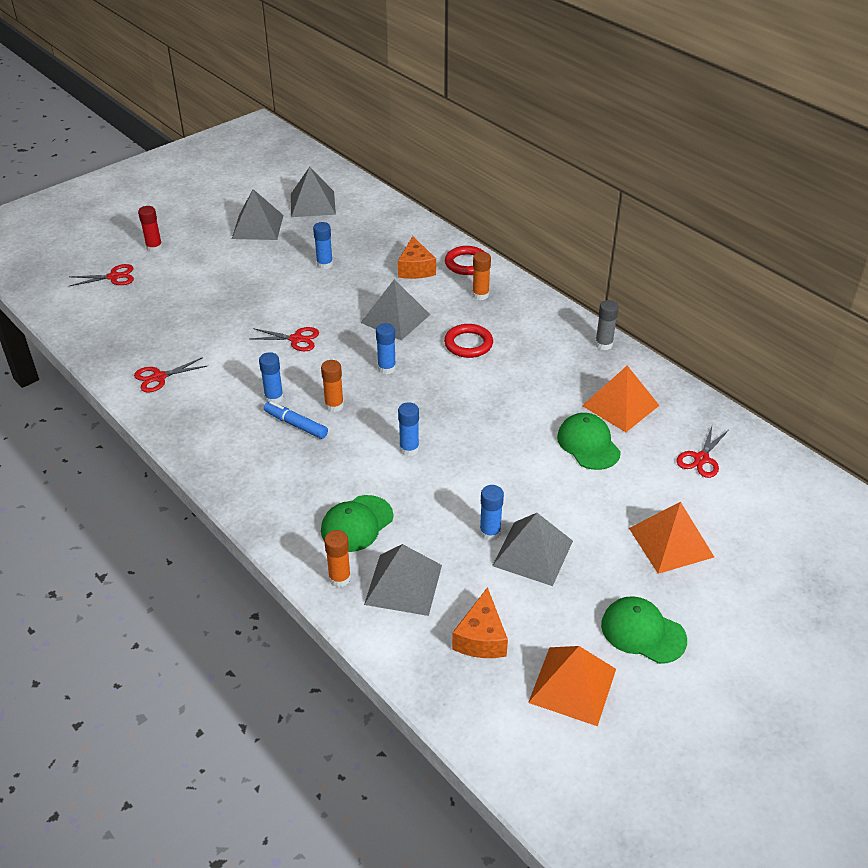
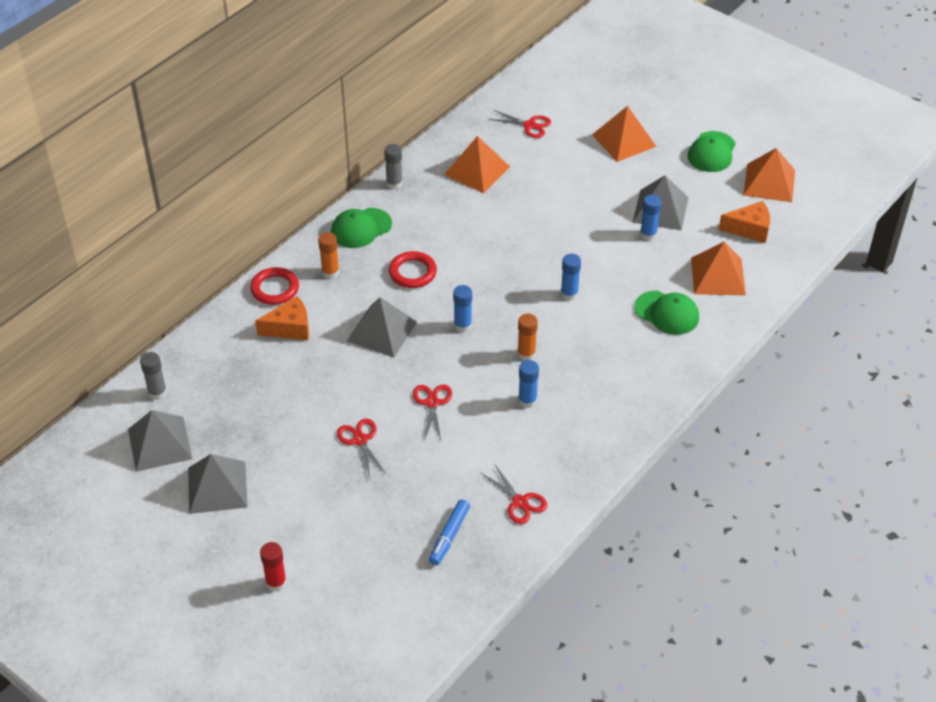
camera: 100 degrees left, 5 degrees up
red scissors [70,264,134,286] -> red scissors moved to [337,419,386,478]
blue marker [264,401,328,439] -> blue marker moved to [429,499,470,565]
blue glue stick [313,222,333,269] -> none
orange glue stick [324,530,351,587] -> none
grey pyramid [364,544,442,616] -> orange pyramid [691,242,746,296]
green cap [557,413,621,470] -> green cap moved to [331,208,392,248]
none -> grey glue stick [140,352,167,400]

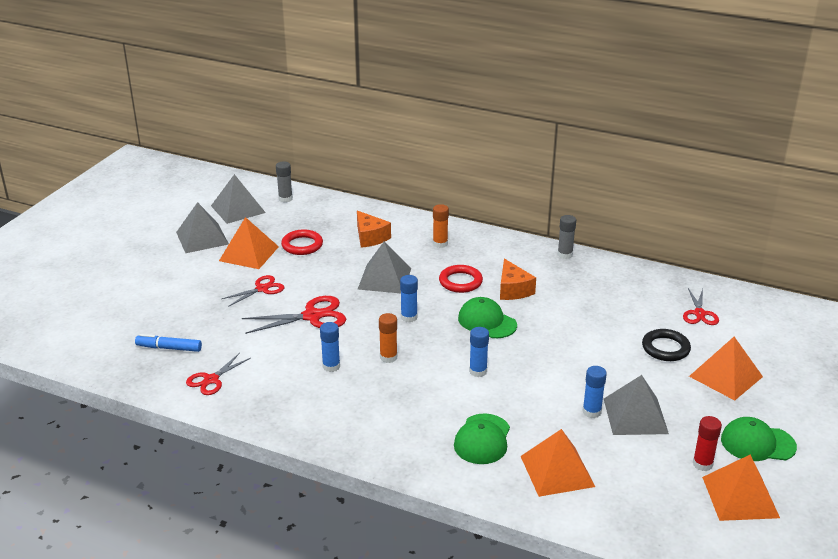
camera: 75 degrees right, 15 degrees down
red ring [250,267,299,305] -> red ring moved to [281,229,323,255]
red glue stick [260,542,287,591] -> red glue stick moved to [693,416,722,471]
green cap [331,208,392,248] -> green cap moved to [458,297,517,338]
red scissors [413,385,452,441] -> red scissors [242,296,346,334], size x1.56
orange pyramid [444,136,510,193] -> orange pyramid moved to [219,217,279,269]
orange cheese [719,201,770,243] -> orange cheese moved to [500,259,536,300]
none -> black ring [642,329,691,361]

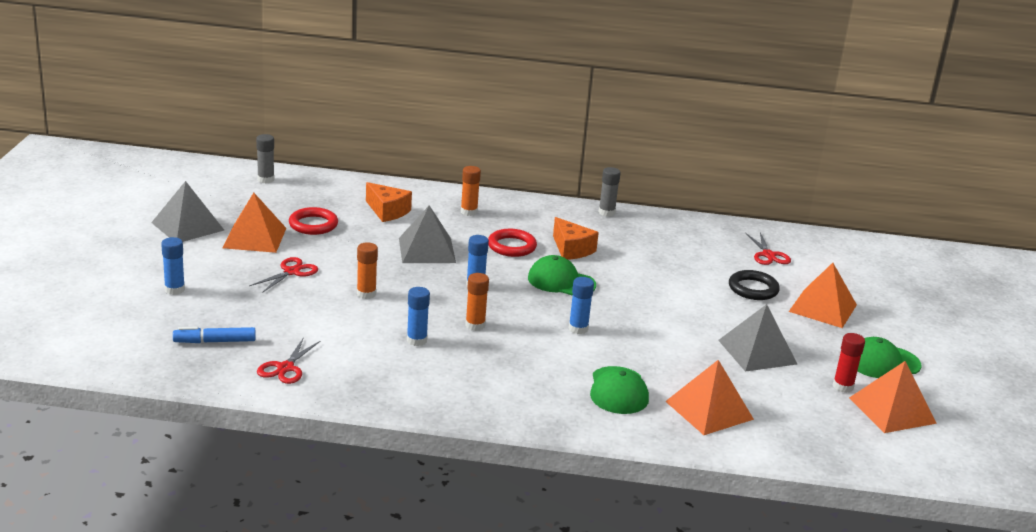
camera: 20 degrees left, 5 degrees down
grey pyramid [211,174,266,224] -> none
red scissors [242,296,346,334] -> orange glue stick [357,243,378,299]
blue glue stick [582,366,607,418] -> blue glue stick moved to [161,237,185,295]

